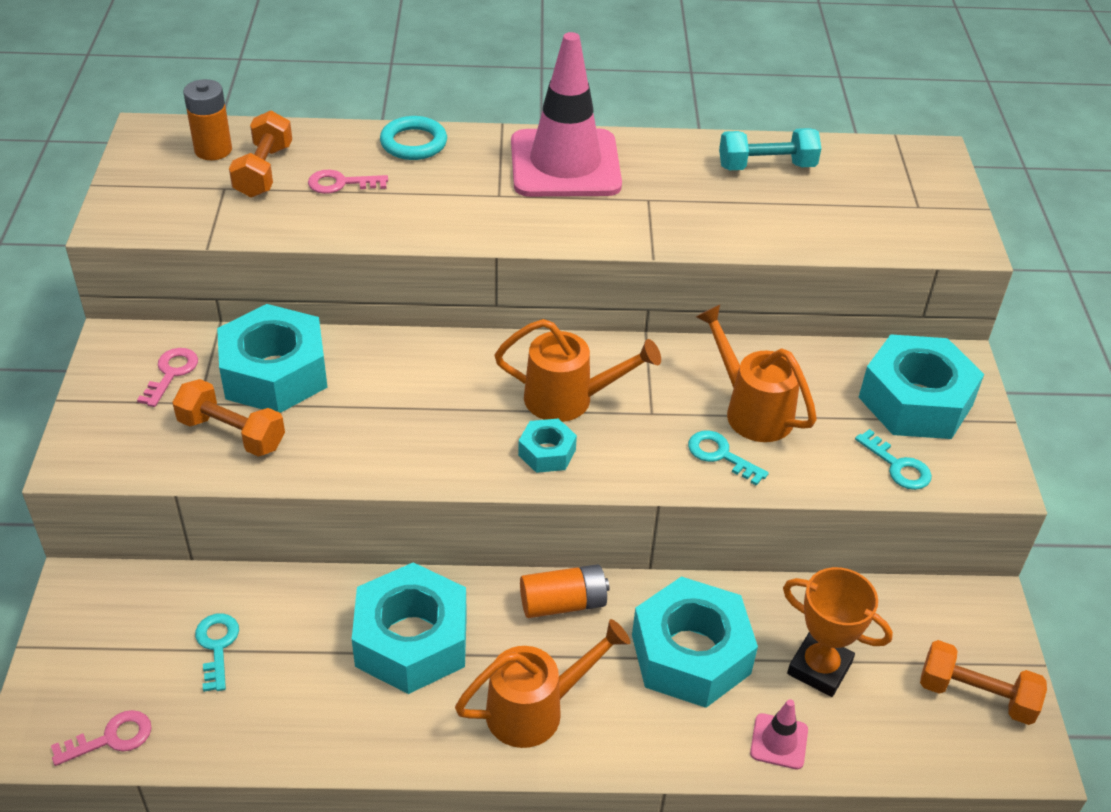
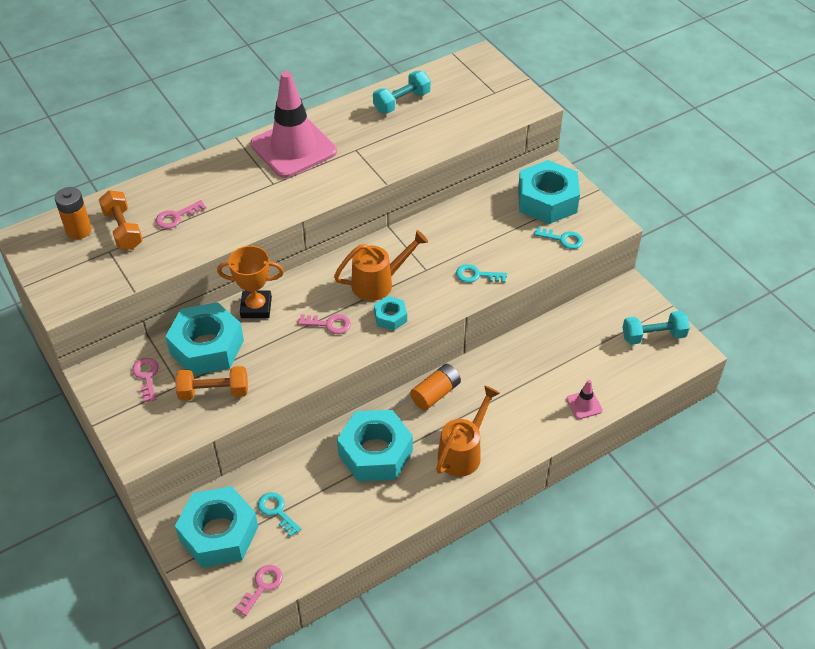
camera: 30 degrees left, 5 degrees up
turquoise ring [380,116,447,160] -> none
turquoise nut [632,577,758,708] -> turquoise nut moved to [175,486,258,568]
orange watering can [696,305,817,442] -> none
orange trophy [783,567,893,697] -> orange trophy moved to [217,246,284,318]
orange dumbbell [920,640,1047,725] -> turquoise dumbbell [622,311,690,345]
none -> pink key [298,314,351,334]

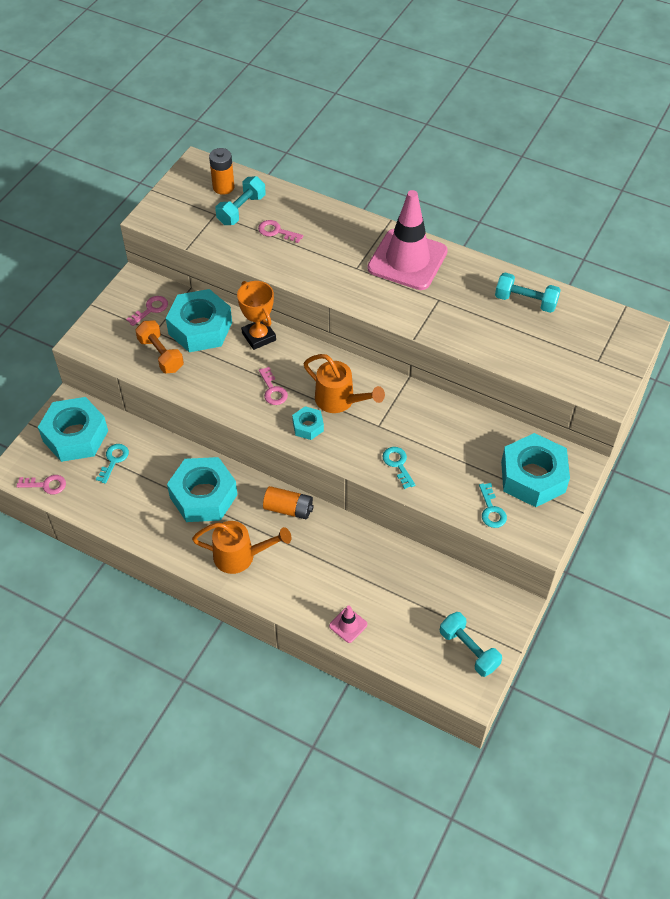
camera: 60 degrees right, 5 degrees up
orange dumbbell [99,190,143,250] -> turquoise dumbbell [215,176,266,225]

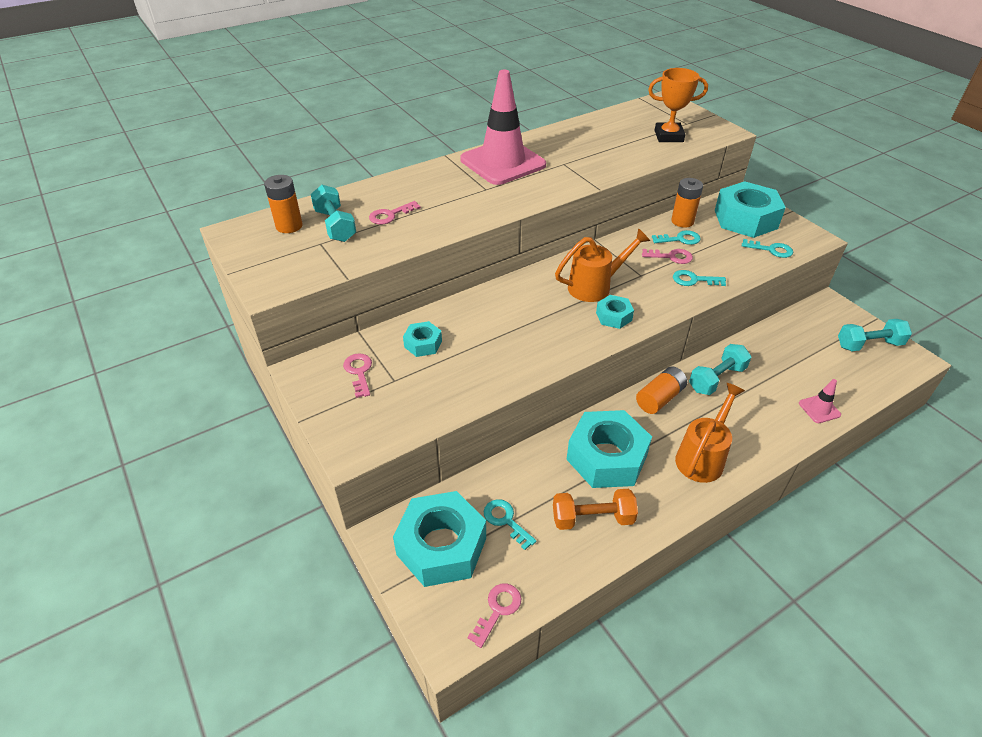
camera: 60 degrees left, 10 degrees down
orange dumbbell [135,320,184,373] -> orange dumbbell moved to [553,489,638,530]
turquoise nut [166,289,232,352] -> turquoise nut [403,321,442,357], size x0.48
orange trophy [237,281,276,350] -> orange trophy moved to [648,68,708,142]
pink key [259,367,288,405] -> pink key moved to [642,249,693,264]
turquoise dumbbell [495,273,561,313] -> turquoise dumbbell moved to [689,344,751,395]
none -> turquoise key [652,230,701,245]
none -> orange battery [671,178,703,228]

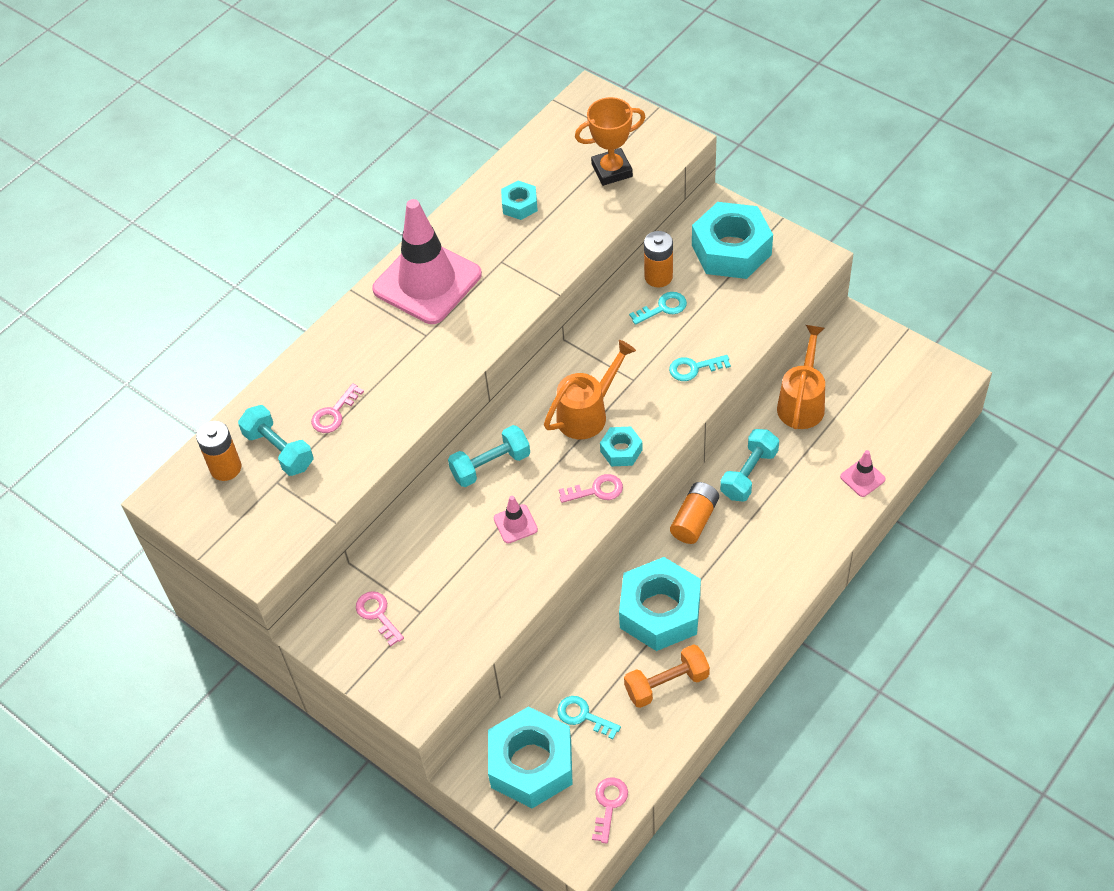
camera: 15 degrees left, 10 degrees up
turquoise nut [403,321,442,357] -> turquoise nut moved to [501,181,538,220]
pink key [642,249,693,264] -> pink key moved to [559,474,623,503]
orange watering can [675,383,745,483] -> orange watering can moved to [777,325,825,429]
turquoise key [742,239,793,258] -> none
turquoise dumbbell [838,319,912,351] -> turquoise dumbbell moved to [448,425,530,487]
none -> pink traffic cone [494,496,538,544]

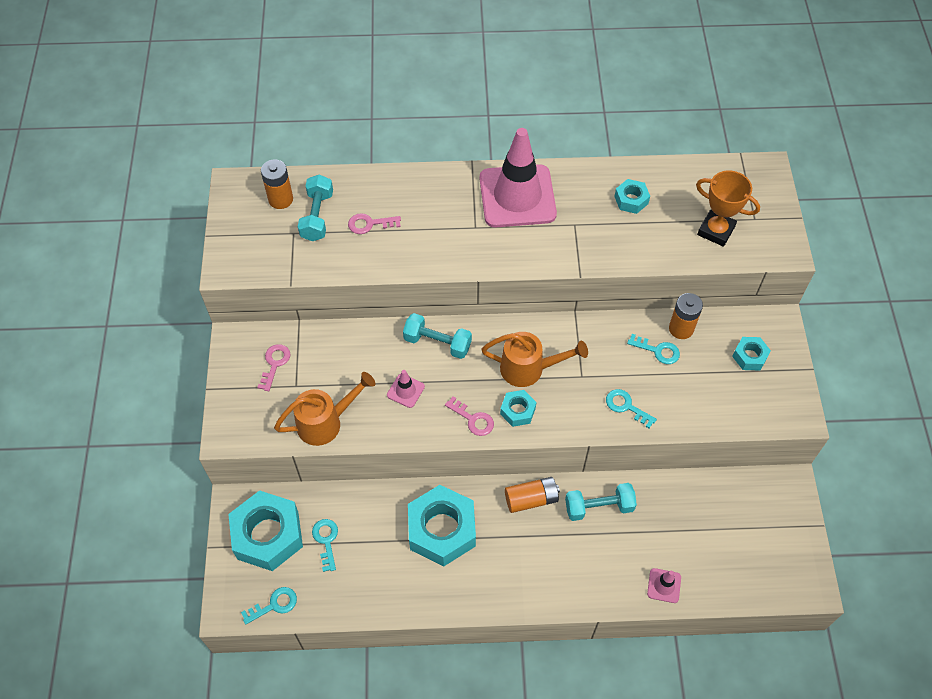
camera: 45 degrees right, 5 degrees up
pink key [592,777,628,844] -> turquoise key [241,587,297,625]
orange dumbbell [624,644,710,708] -> none
turquoise nut [692,202,773,279] -> turquoise nut [732,337,771,370], size x0.48
orange watering can [777,325,825,429] -> orange watering can moved to [274,372,376,446]

